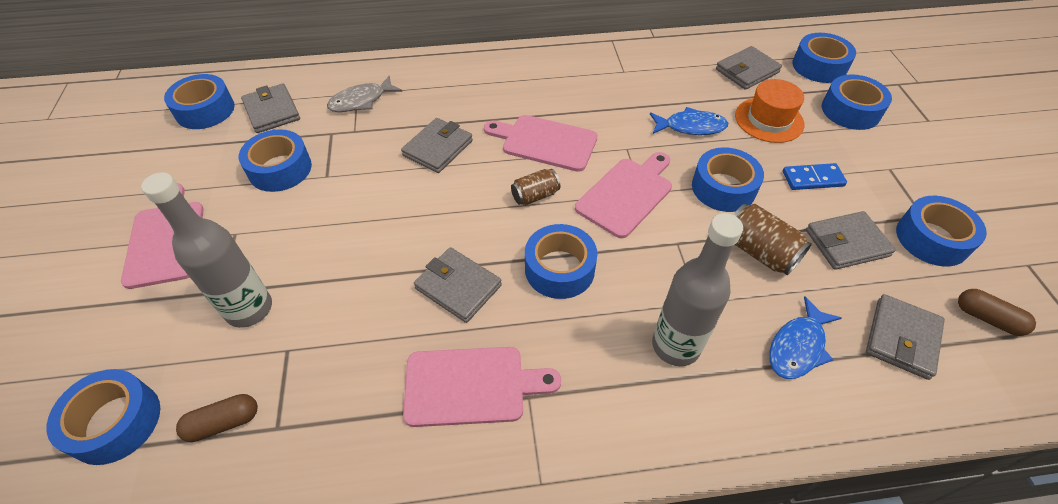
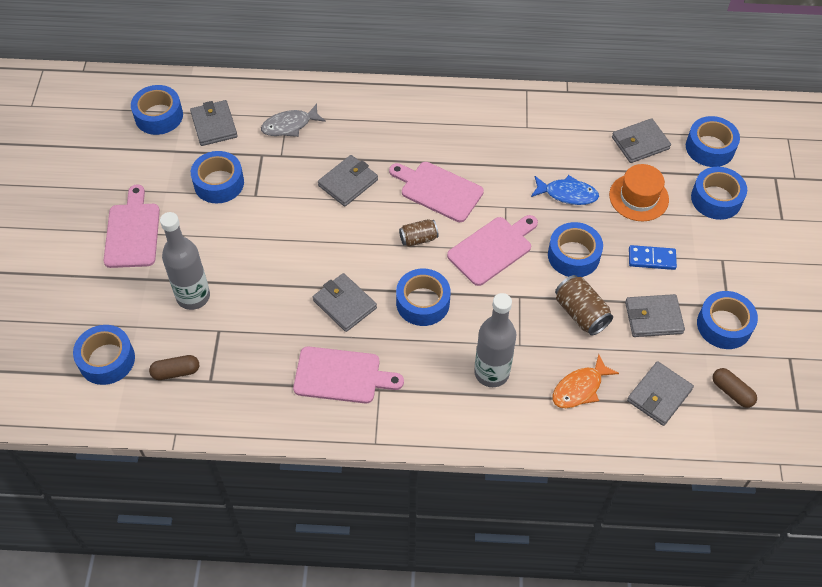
camera: 10 degrees right, 5 degrees up
blue fish [769,297,842,379] -> orange fish [553,354,619,408]

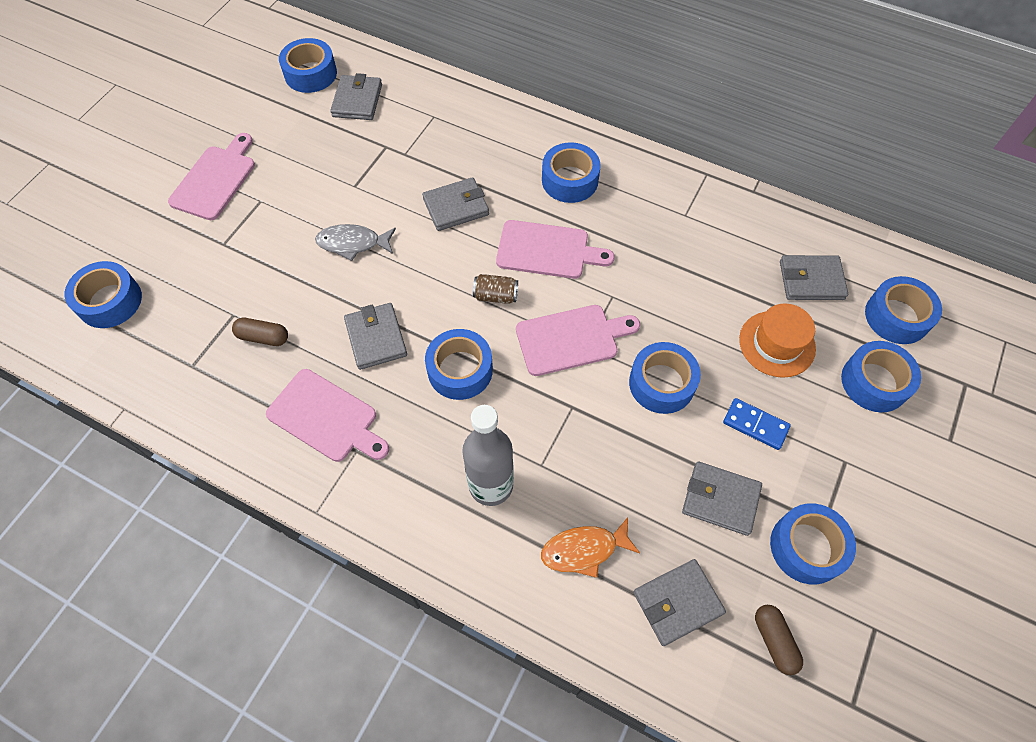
camera: 25 degrees right, 5 degrees up
brown capsule [149,355,199,380] -> brown capsule moved to [232,318,288,346]
grey bottle [160,212,210,310] -> none
blue tape [191,151,244,203] -> blue tape moved to [542,142,601,203]
grey fish [261,104,326,137] -> grey fish moved to [315,224,396,261]
pink cutting board [389,162,484,222] -> pink cutting board turned 135 degrees clockwise [496,220,615,279]
blue fish [531,175,599,205] -> none
brown can [555,275,613,336] -> none

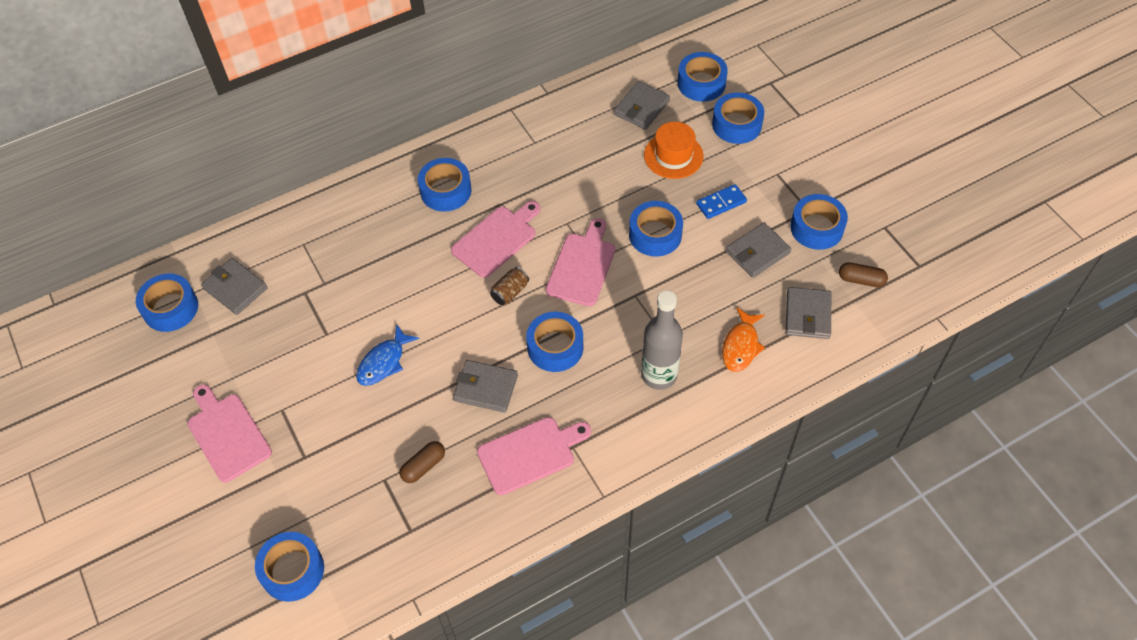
camera: 55 degrees left, 5 degrees down
grey fish [315,224,396,261] -> blue fish [356,324,419,386]
grey wallet [422,177,489,231] -> none

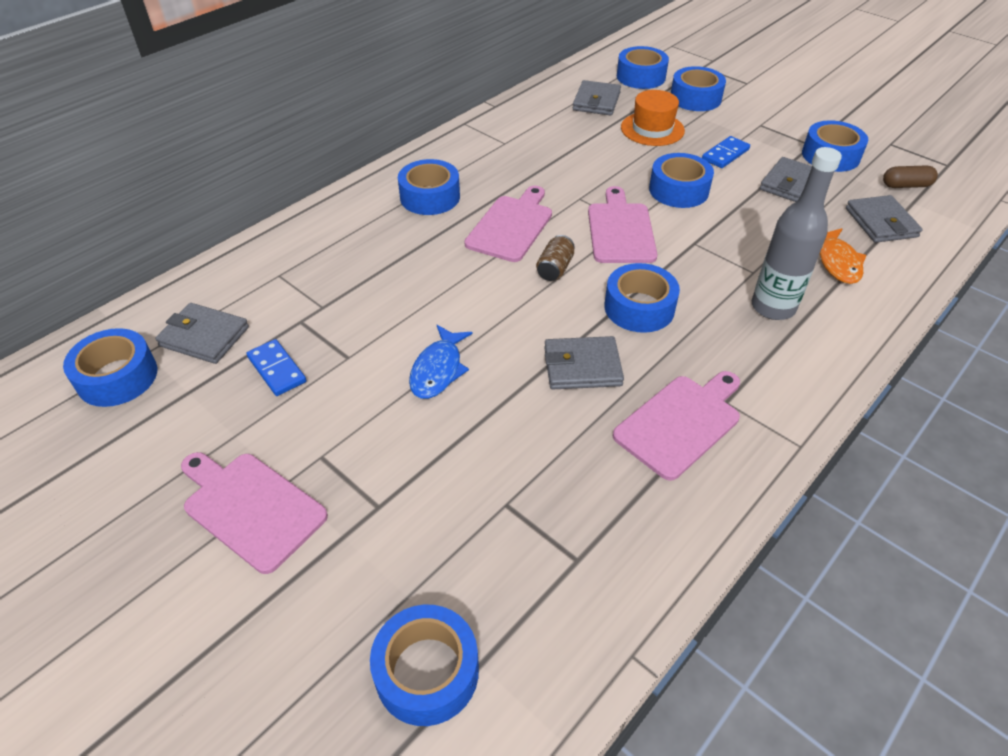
camera: 20 degrees left, 10 degrees down
brown capsule [400,441,445,483] -> none
none -> blue domino [247,339,306,396]

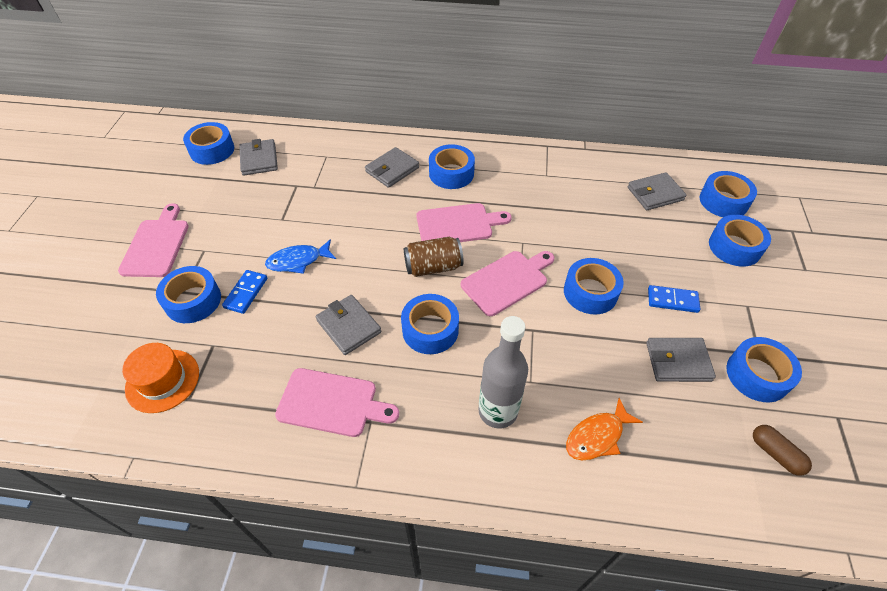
camera: 55 degrees right, 5 degrees up
blue domino [247,339,306,396] -> blue domino moved to [222,270,267,314]
blue tape [370,605,479,726] -> blue tape moved to [156,266,221,323]
brown can [536,235,575,281] -> brown can [404,237,464,277], size x1.52
orange hat [621,90,685,146] -> orange hat moved to [122,343,199,413]
grey wallet [846,195,923,243] -> grey wallet moved to [365,147,419,188]

